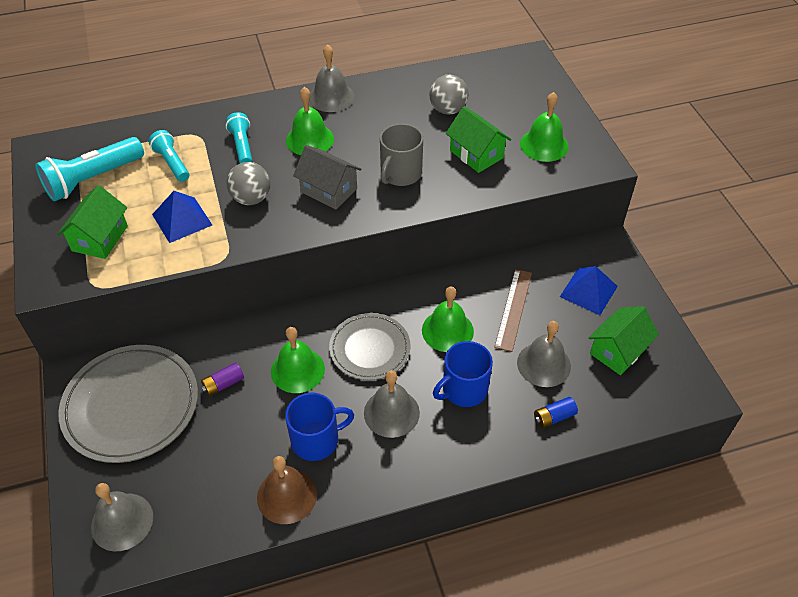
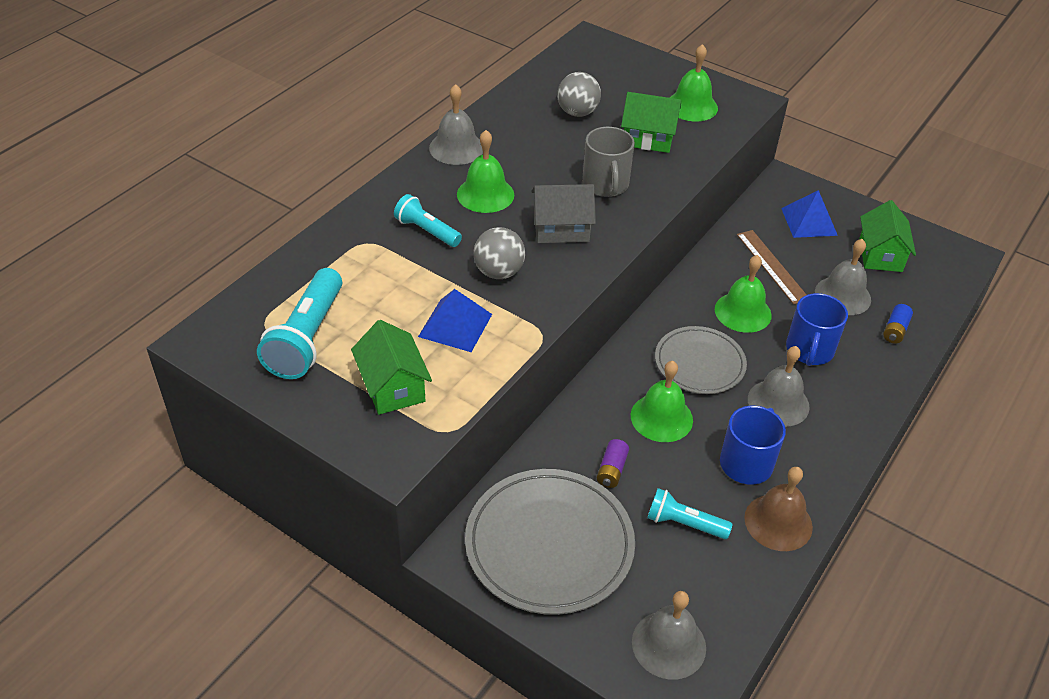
camera: 40 degrees left, 5 degrees down
turquoise flashlight [149,130,189,182] -> turquoise flashlight moved to [647,488,733,539]

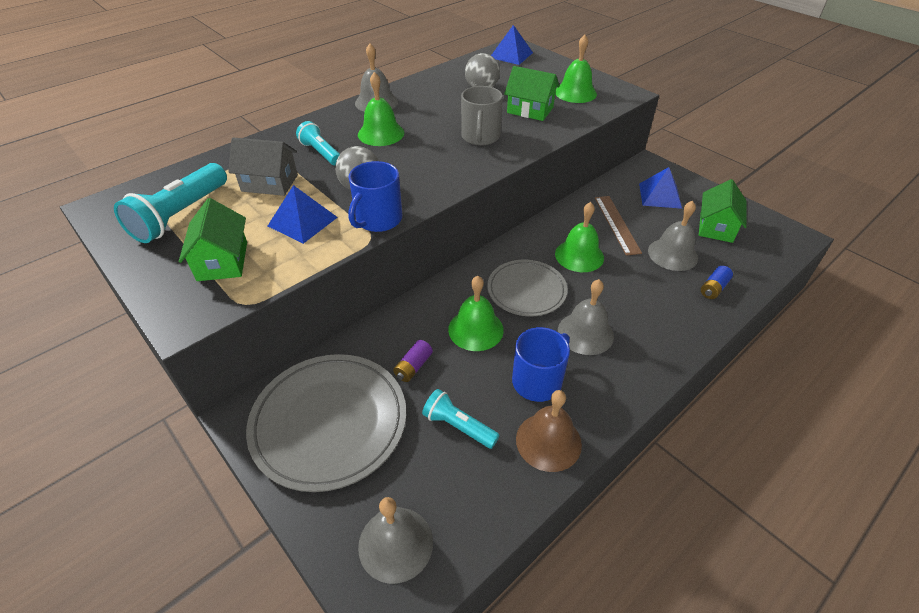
camera: 15 degrees right, 0 degrees up
grey house [531,184,596,243] -> grey house moved to [229,137,298,196]
blue mug [786,293,848,366] -> blue mug moved to [348,161,402,232]
none -> blue pyramid [491,25,533,65]

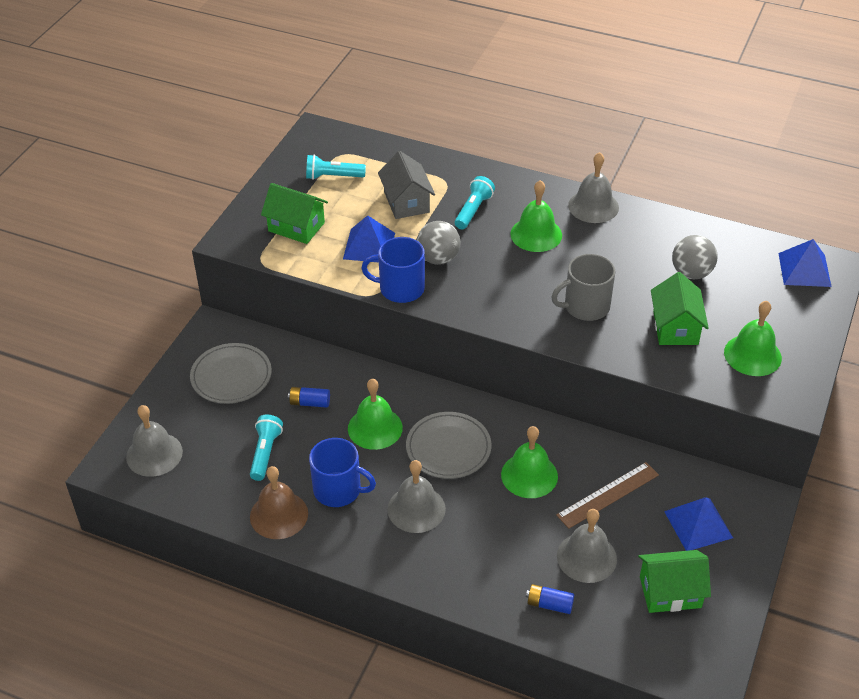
camera: 65 degrees right, 0 degrees up
turquoise flashlight [114,163,227,243] -> turquoise flashlight [306,155,366,180], size x0.60
green house [178,198,247,281] -> green house turned 60 degrees clockwise [261,183,328,244]
grey plate [246,354,406,492] -> grey plate [190,343,272,404], size x0.63
purple battery [393,340,433,382] -> blue battery [288,387,330,407]

